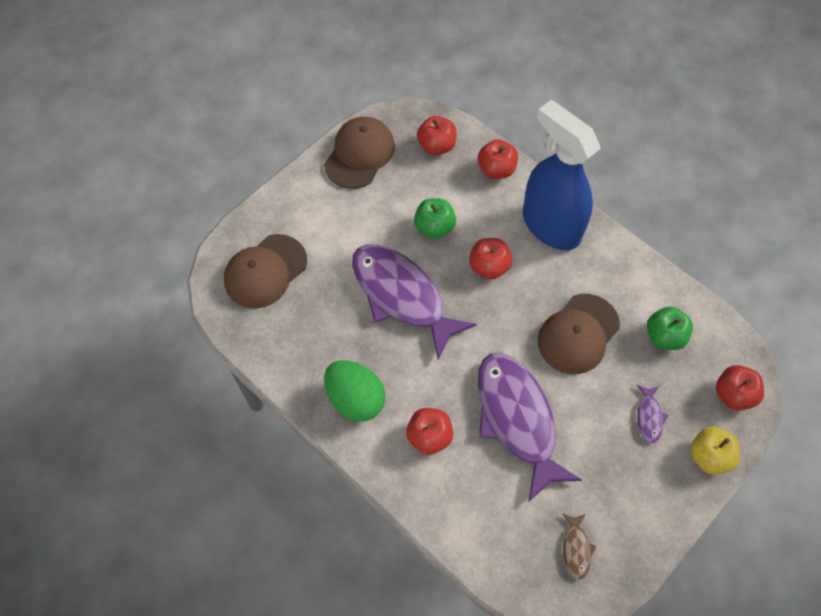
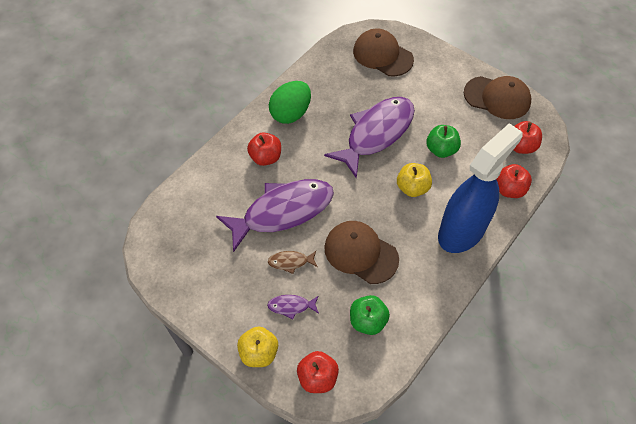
camera: 85 degrees right, 5 degrees down
red apple [469,238,512,280] -> yellow apple [397,163,432,197]
brown fish [562,513,596,580] -> brown fish moved to [268,251,318,274]

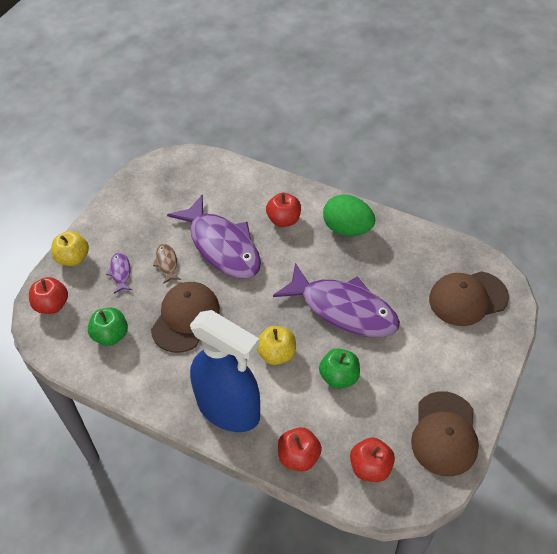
camera: 80 degrees right, 5 degrees down
brown cap [353,29,414,77] -> brown cap turned 135 degrees counterclockwise [429,271,509,326]

